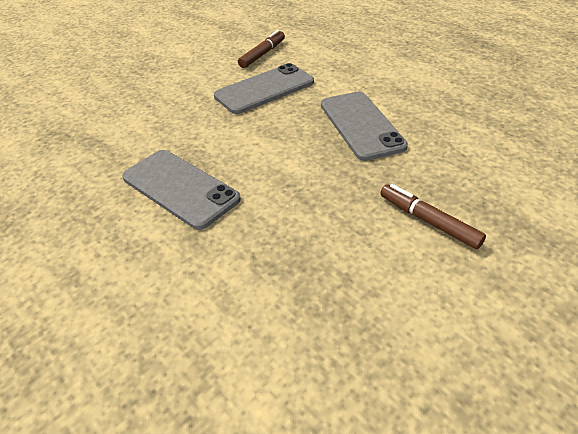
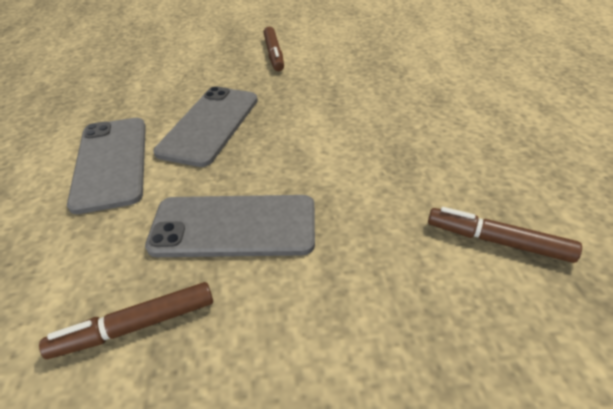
camera: 145 degrees left, 0 degrees up
grey phone [122,150,241,230] -> grey phone moved to [67,118,146,214]
none -> brown marker [428,207,582,263]

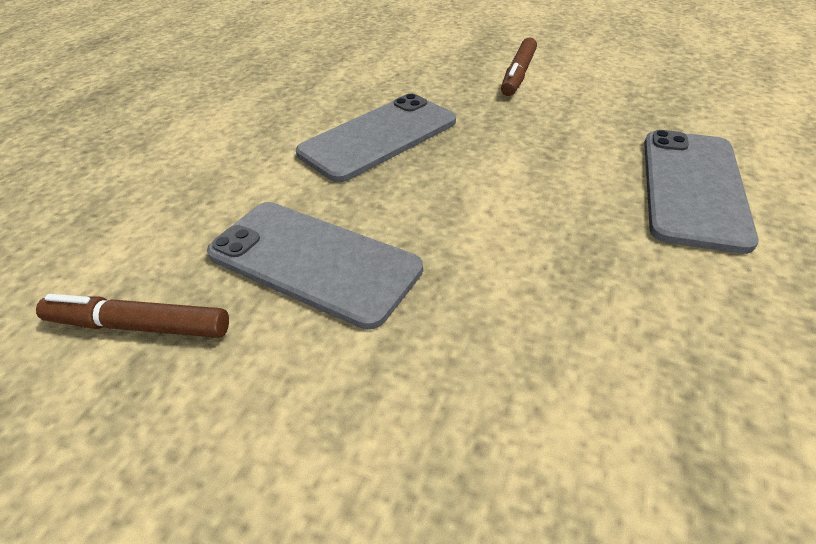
camera: 30 degrees right, 0 degrees up
grey phone [67,118,146,214] -> grey phone moved to [644,130,759,254]
brown marker [428,207,582,263] -> none

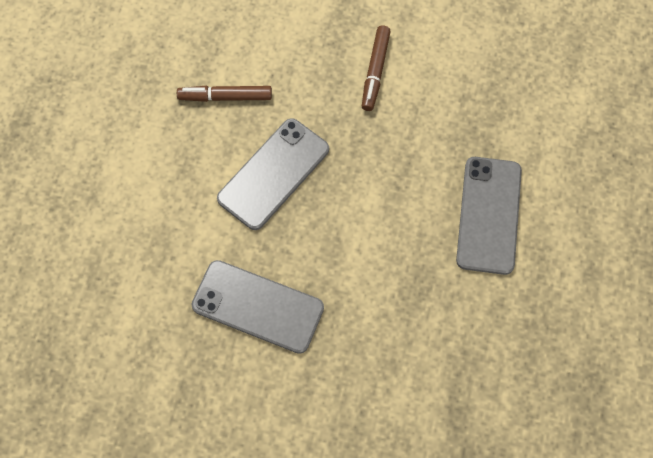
camera: 10 degrees left, 25 degrees up
brown marker [36,294,229,338] -> brown marker moved to [177,86,272,102]

